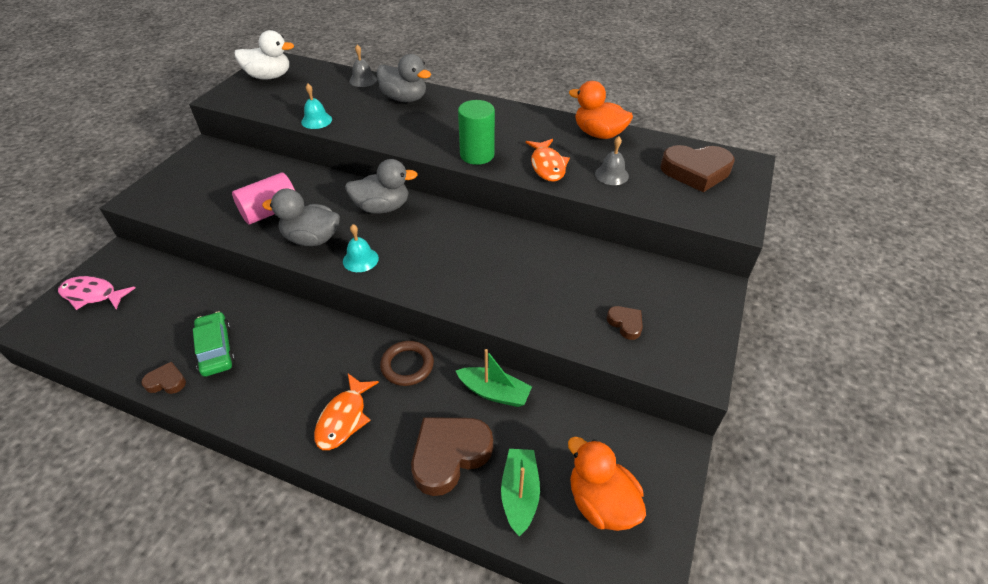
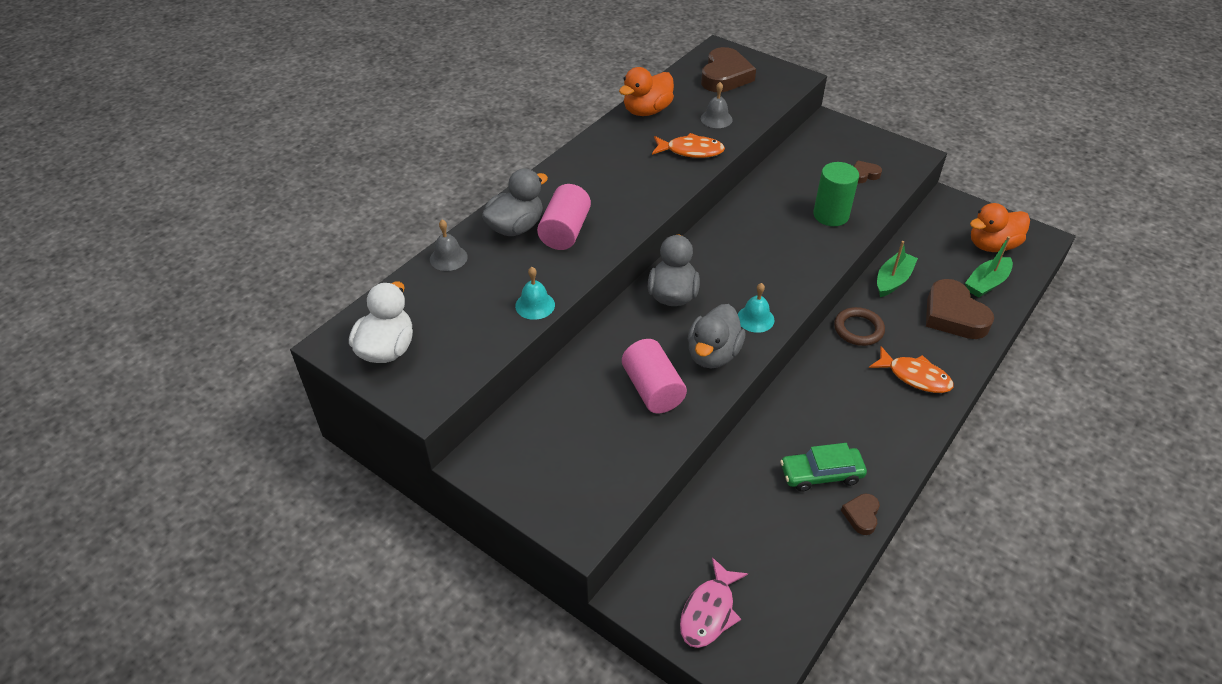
camera: 75 degrees left, 0 degrees up
green cylinder [458,100,495,165] -> green cylinder moved to [813,162,859,226]
green boat [501,449,540,536] -> green boat turned 60 degrees counterclockwise [965,236,1013,298]
none -> pink cylinder [537,184,591,250]

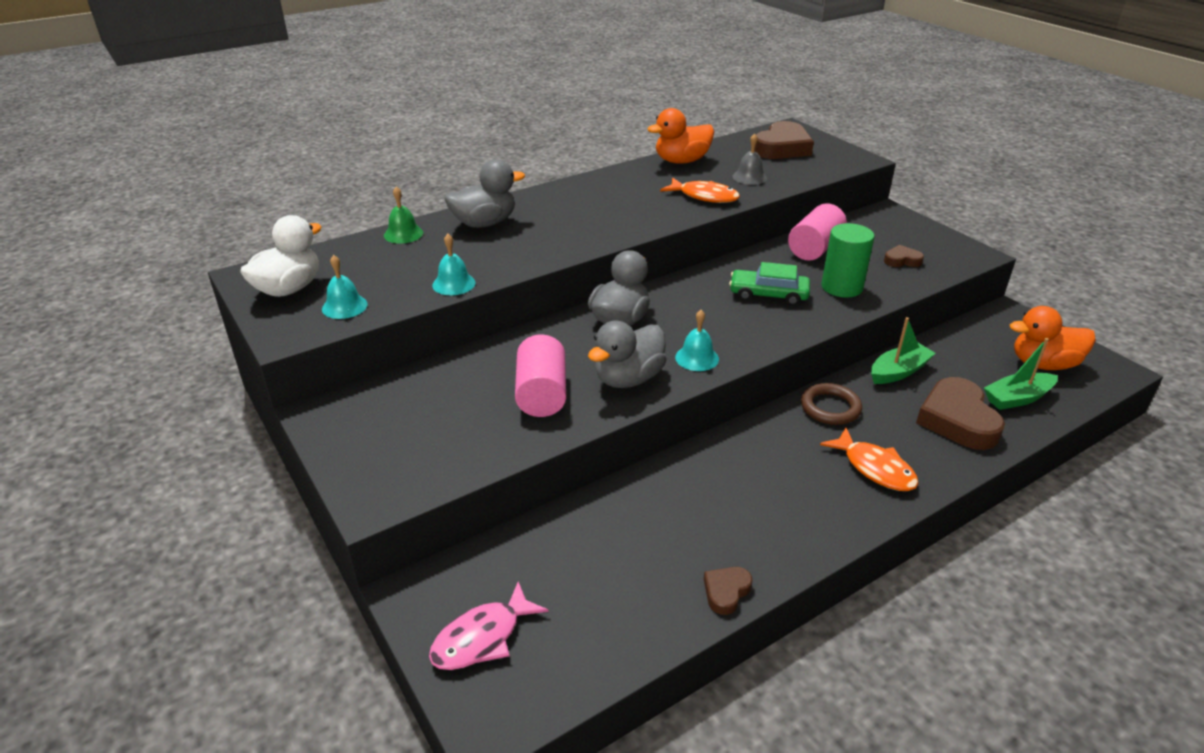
camera: 20 degrees right, 10 degrees down
grey bell [430,220,468,271] -> green bell [384,187,423,244]
pink cylinder [537,184,591,250] -> pink cylinder moved to [788,203,847,261]
green car [780,443,867,492] -> green car moved to [729,262,810,306]
none -> turquoise bell [322,255,368,319]

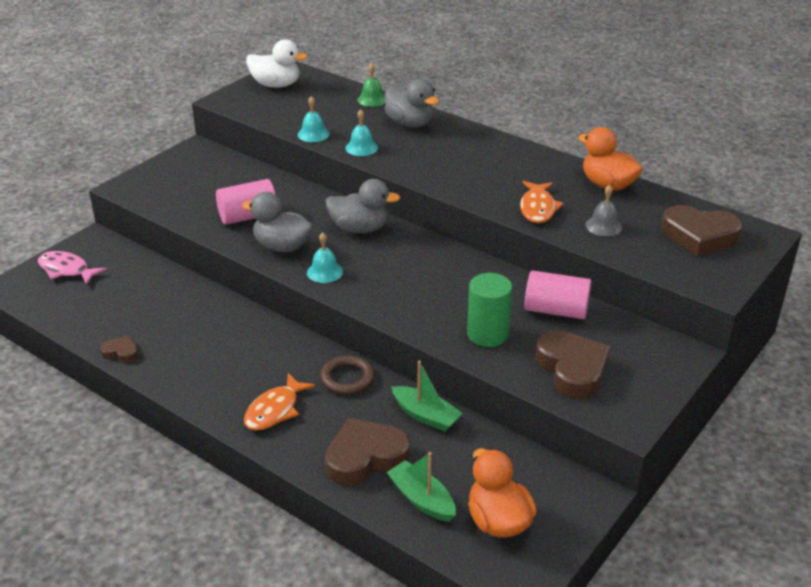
camera: 70 degrees right, 0 degrees up
turquoise bell [322,255,368,319] -> turquoise bell moved to [345,109,378,156]
green car [729,262,810,306] -> none
brown heart [884,245,924,267] -> brown heart [536,331,610,399], size x2.02

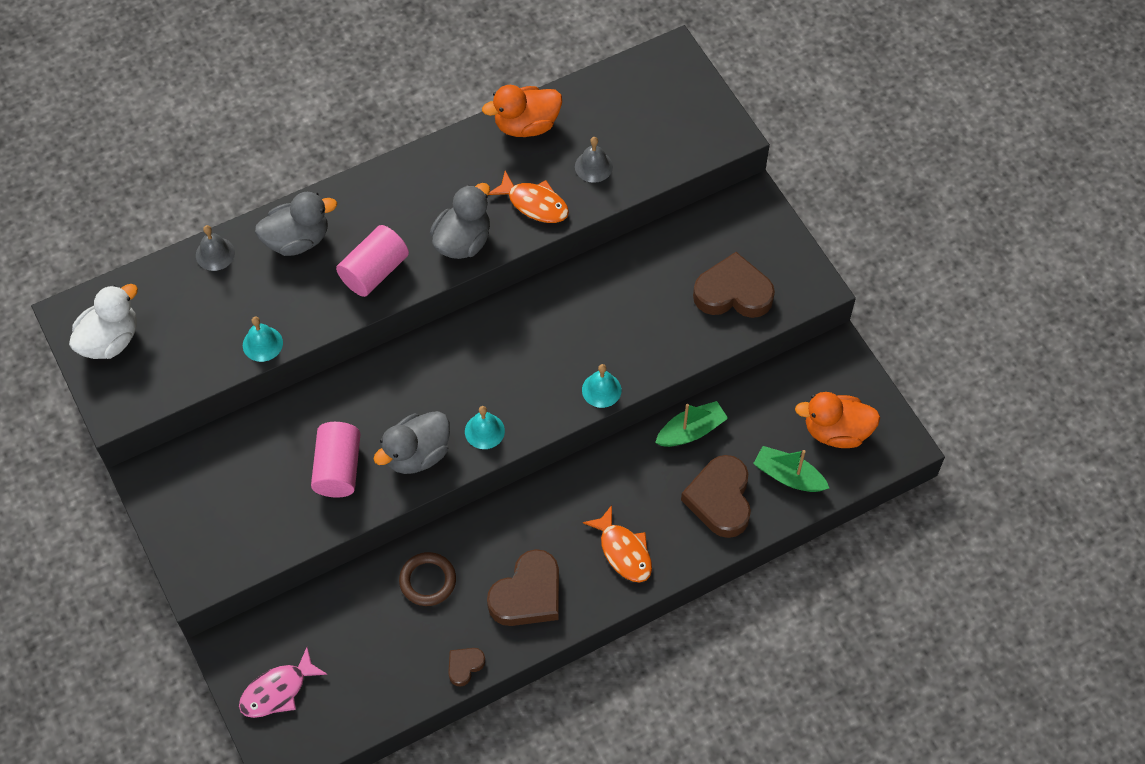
camera: 65 degrees left, 25 degrees up
brown ring [320,355,375,395] -> brown ring moved to [399,552,456,606]
grey duck [326,179,400,233] -> grey duck moved to [430,183,490,259]
turquoise bell [345,109,378,156] -> turquoise bell moved to [582,364,622,408]
green bell [357,63,385,107] -> grey bell [196,225,235,271]
green boat [387,452,456,522] -> green boat turned 45 degrees clockwise [753,446,829,492]
green cylinder [467,273,512,347] -> none
pink cylinder [524,270,591,319] -> pink cylinder moved to [336,225,409,297]
brown heart [661,205,743,256] -> brown heart moved to [487,549,559,626]

